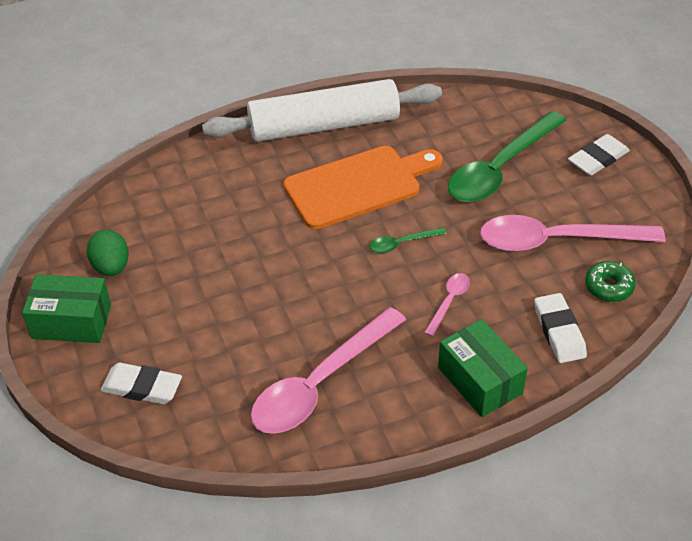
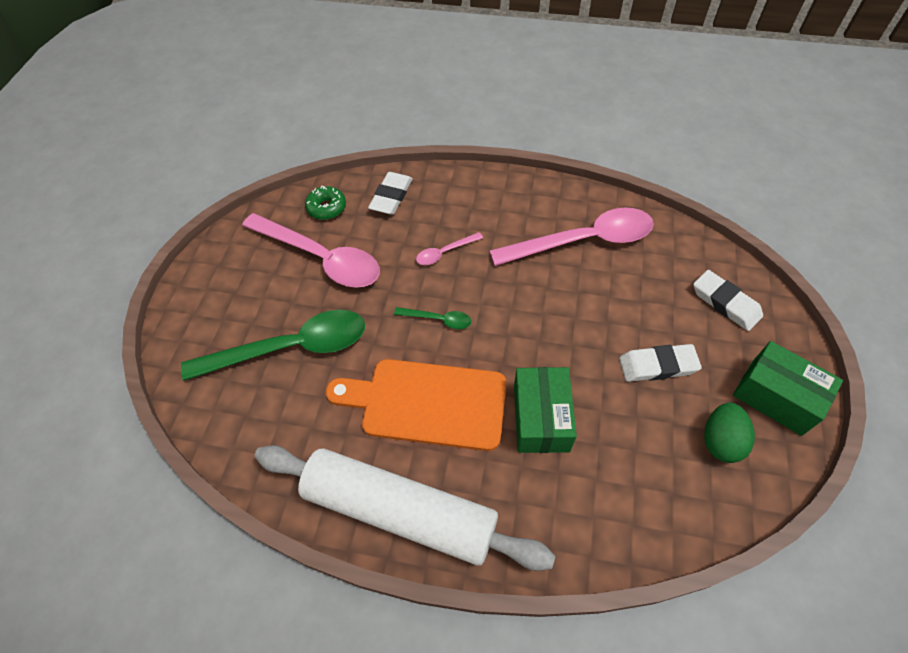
camera: 145 degrees left, 10 degrees up
green box [438,319,528,417] -> green box moved to [514,367,577,453]
white eraser [568,134,630,176] -> white eraser moved to [619,344,702,382]

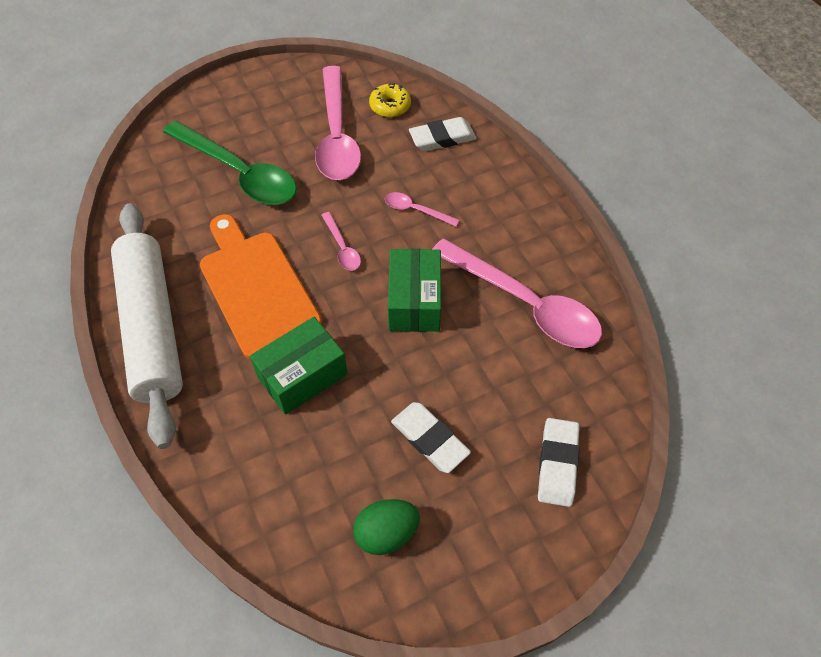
camera: 50 degrees right, 0 degrees up
green donut [305,186,346,220] -> yellow donut [369,83,411,117]
green spoon [394,307,471,329] -> pink spoon [322,212,361,271]
green box [733,341,843,436] -> green box moved to [388,249,441,332]

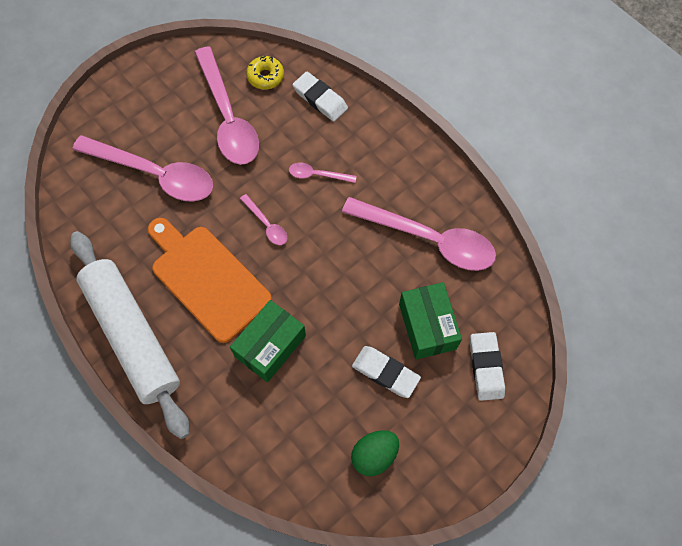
camera: 15 degrees left, 10 degrees up
green spoon [163,120,297,205] -> pink spoon [72,135,213,201]
green box [388,249,441,332] -> green box moved to [399,282,462,359]
white eraser [409,117,476,151] -> white eraser turned 75 degrees clockwise [292,72,348,122]

